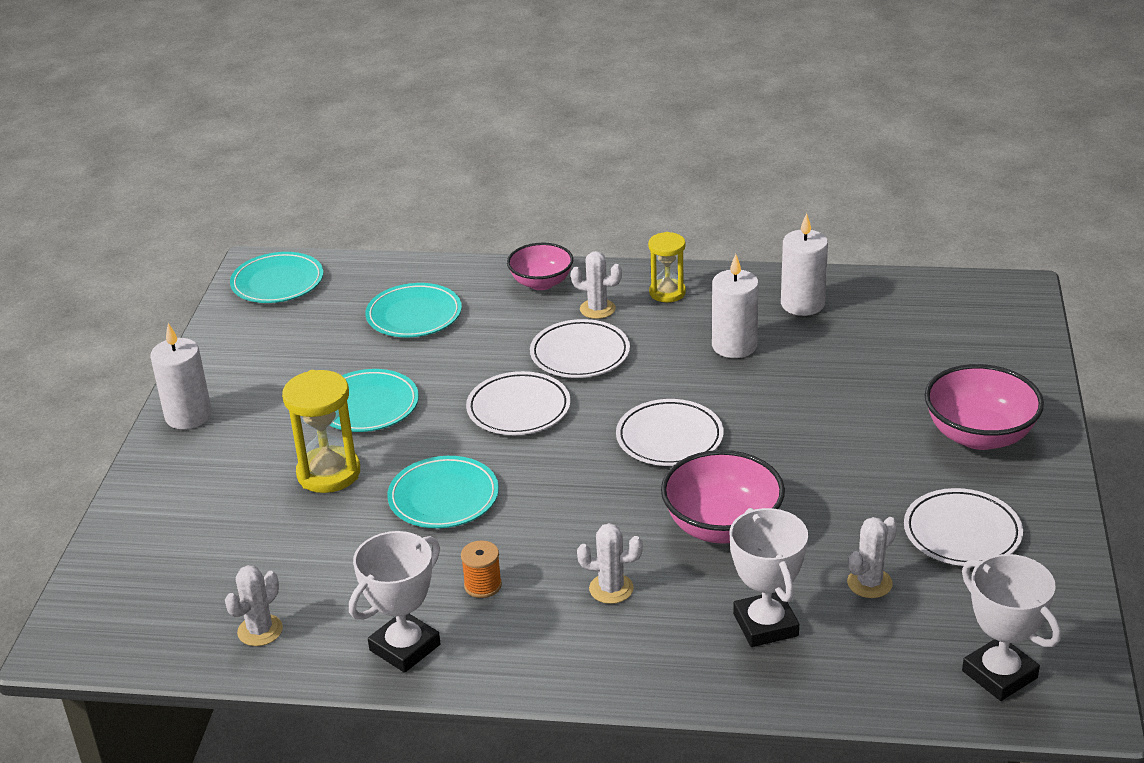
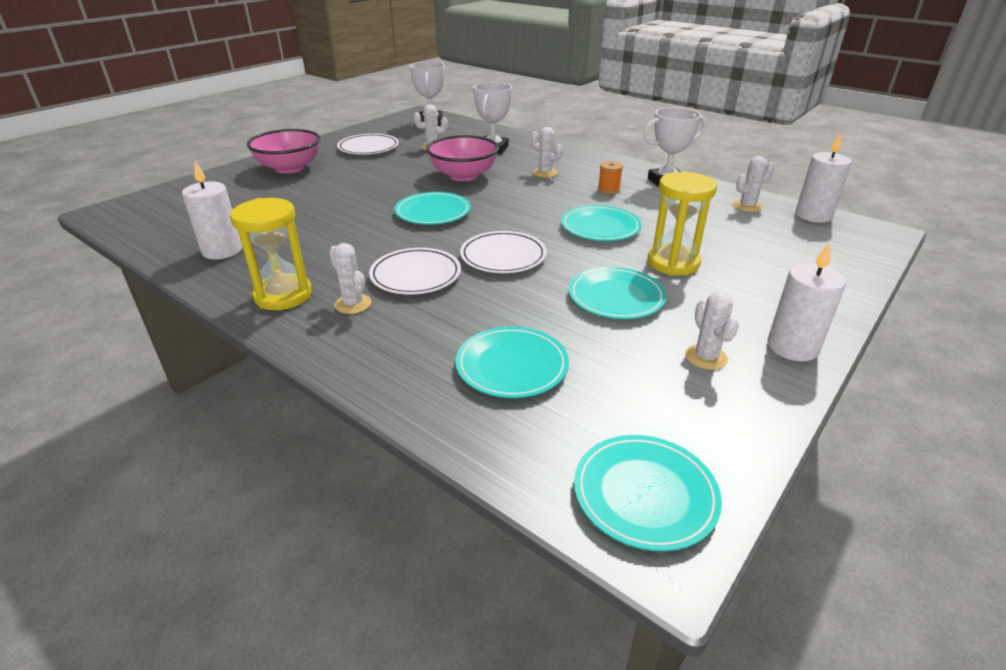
camera: 150 degrees left, 0 degrees up
pink bowl [507,243,573,290] -> none
white plate [616,399,724,466] -> turquoise plate [394,192,471,225]
yellow hourglass [648,232,686,303] -> yellow hourglass [230,198,312,310], size x1.54
white candle [712,254,759,358] -> white candle moved to [796,132,852,223]
none -> white cactus [685,291,739,370]

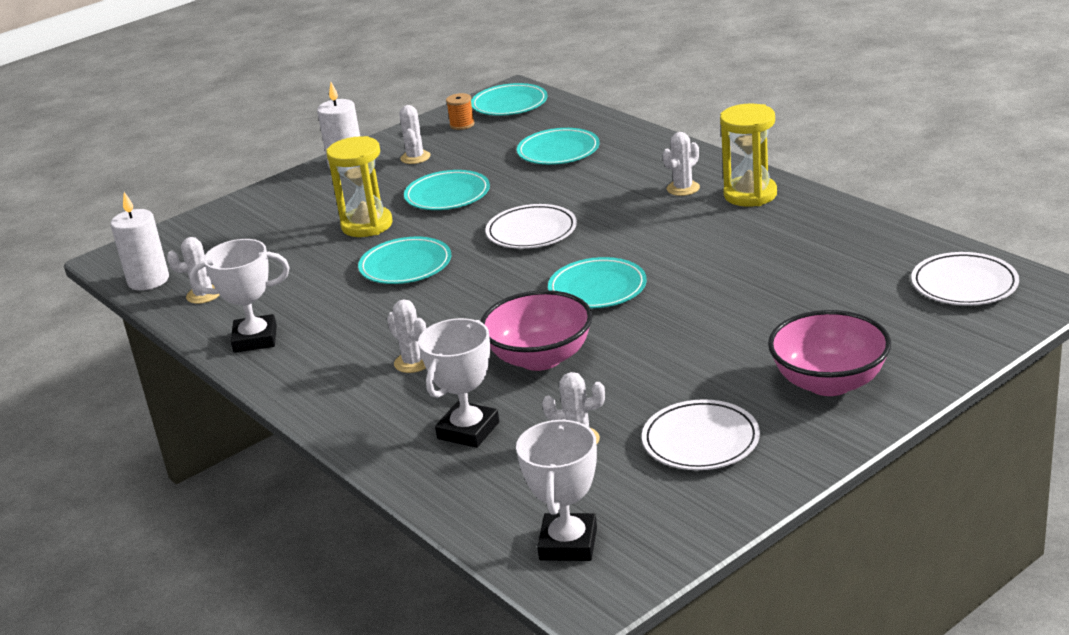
camera: 165 degrees left, 5 degrees down
white candle [182,161,242,259] -> none
white cactus [329,243,371,314] -> white cactus turned 75 degrees clockwise [663,132,700,196]
white plate [369,248,461,295] -> white plate moved to [911,252,1019,306]
orange spool [598,161,623,194] -> orange spool moved to [446,93,475,130]

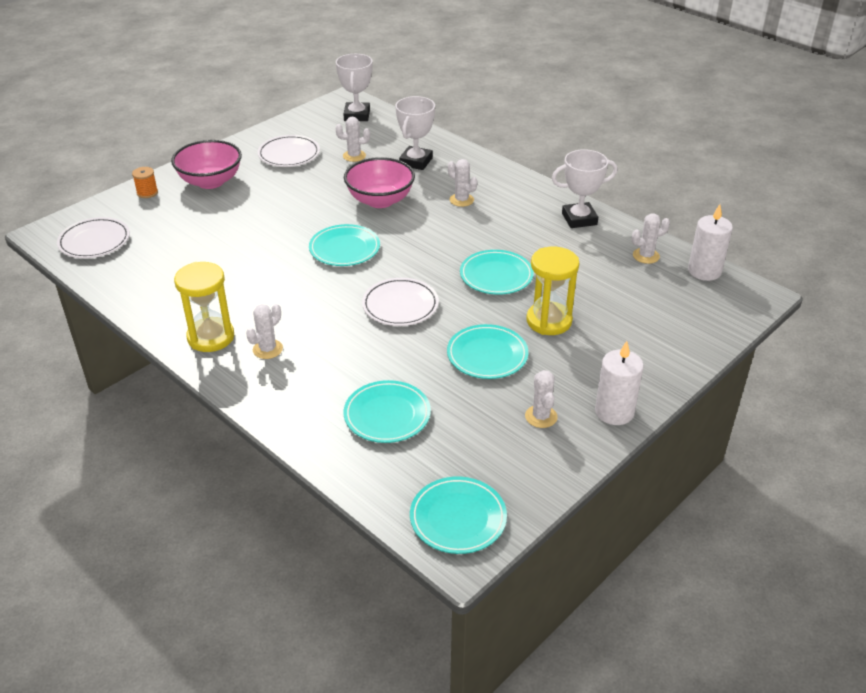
camera: 170 degrees right, 10 degrees up
orange spool [446,93,475,130] -> orange spool moved to [132,167,158,198]

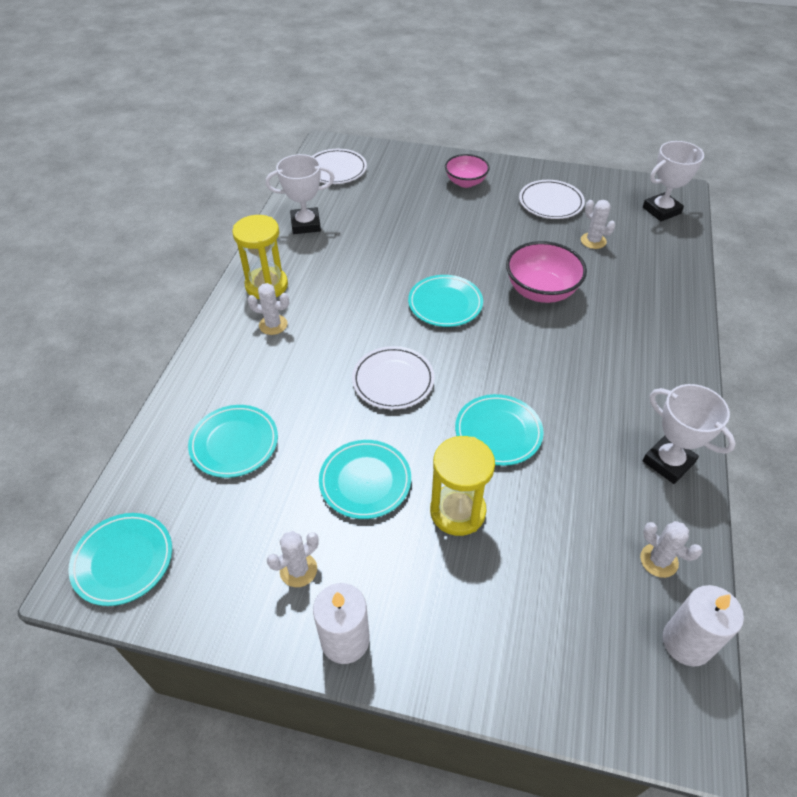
camera: 60 degrees right, 10 degrees up
orange spool [132,167,158,198] -> none
pink bowl [171,140,242,189] -> pink bowl [445,154,490,188], size x0.67
white trophy [395,96,435,170] -> white trophy moved to [266,154,335,234]
white cactus [448,159,477,207] -> none

